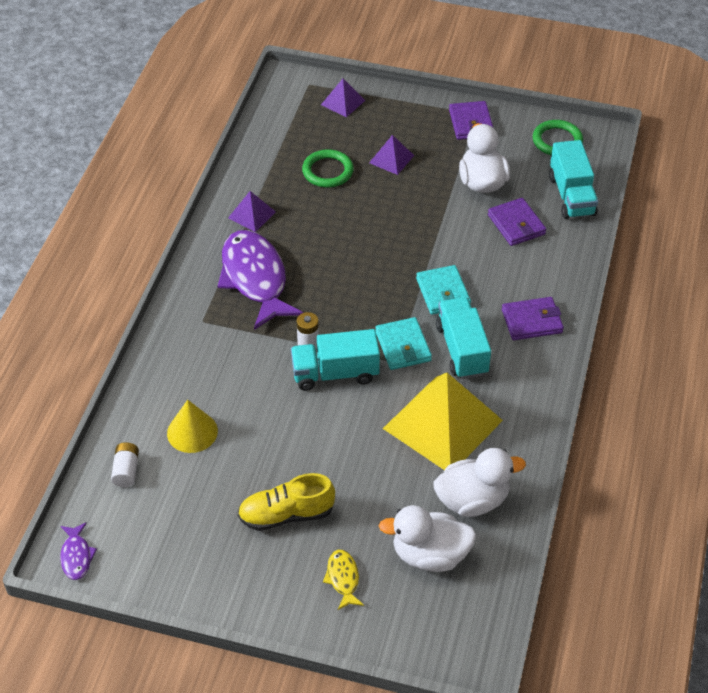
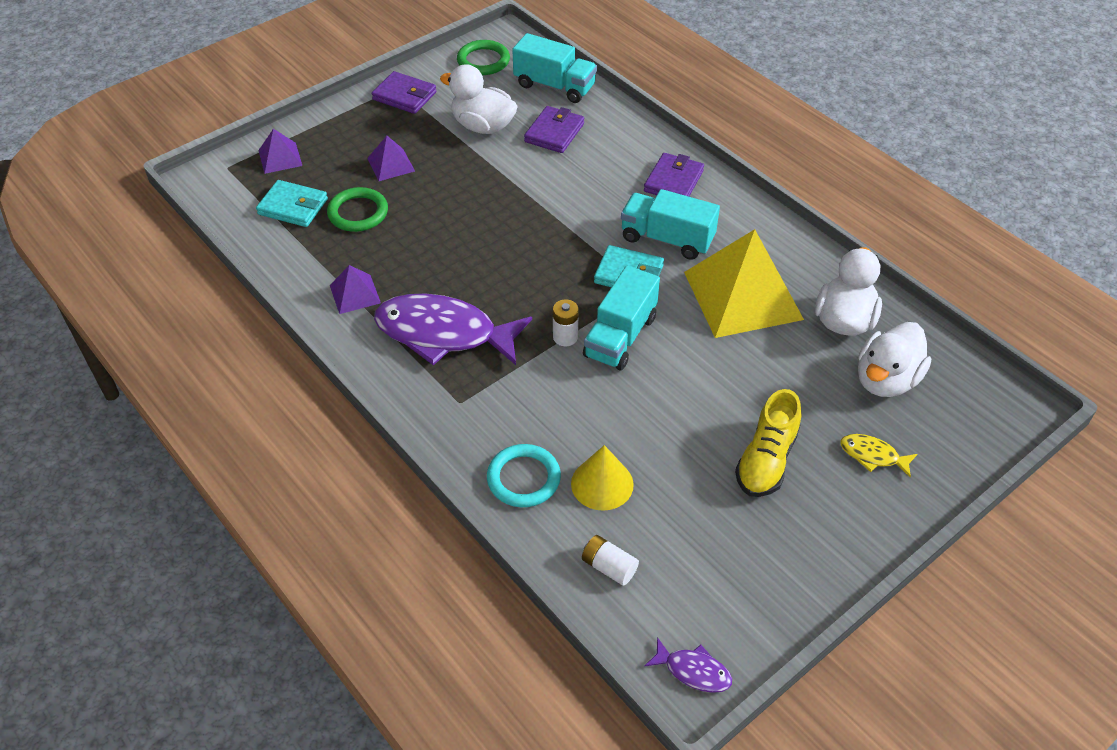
camera: 55 degrees left, 0 degrees up
turquoise wallet [416,265,471,315] -> turquoise wallet moved to [256,180,328,227]
purple wallet [488,198,546,246] -> purple wallet turned 75 degrees counterclockwise [524,106,584,153]
none -> turquoise ring [487,444,561,507]

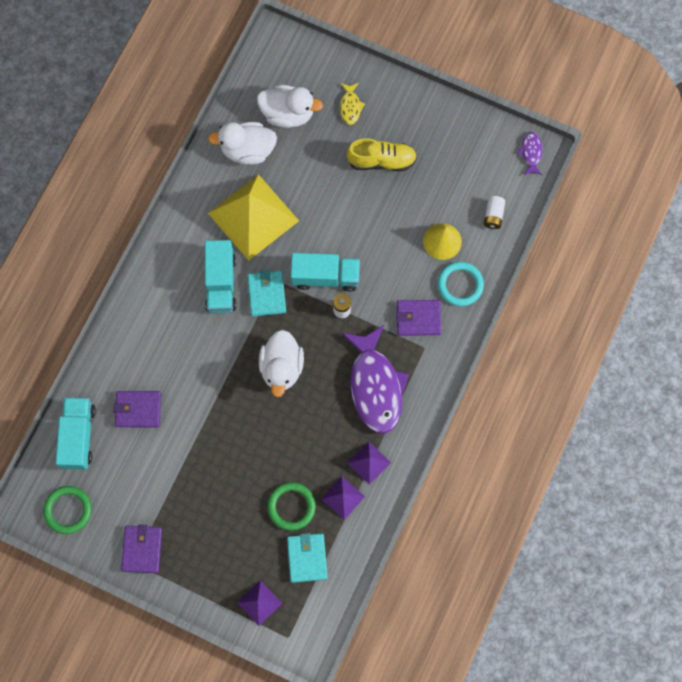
camera: 115 degrees left, 25 degrees up
purple pyramid [367,136,415,181] -> purple pyramid moved to [321,476,365,520]
white duck [440,64,518,134] -> white duck moved to [259,330,304,397]
purple wallet [644,153,704,197] -> purple wallet moved to [396,300,441,336]

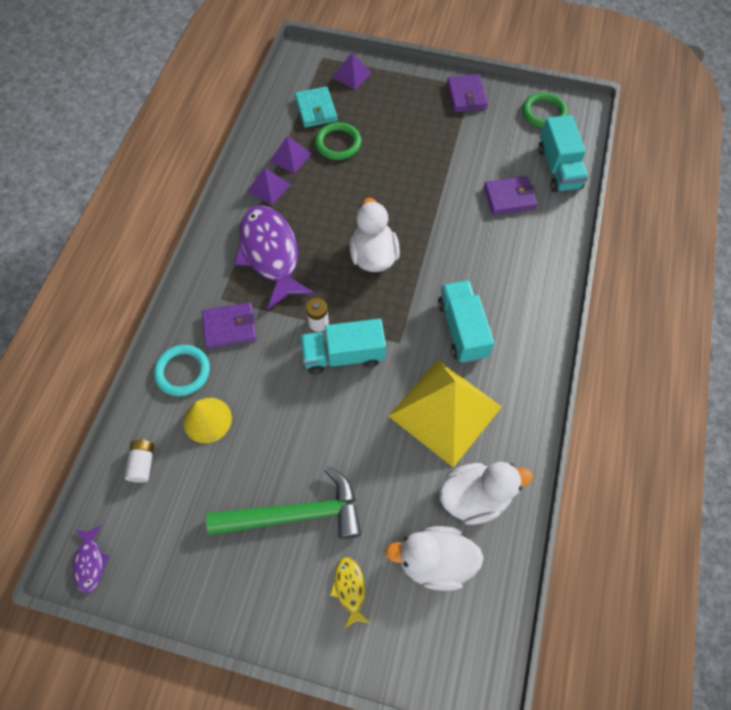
camera: 170 degrees right, 10 degrees down
turquoise wallet [247,270,286,316] -> none
yellow shoe [346,138,417,171] -> green hammer [206,466,361,539]

